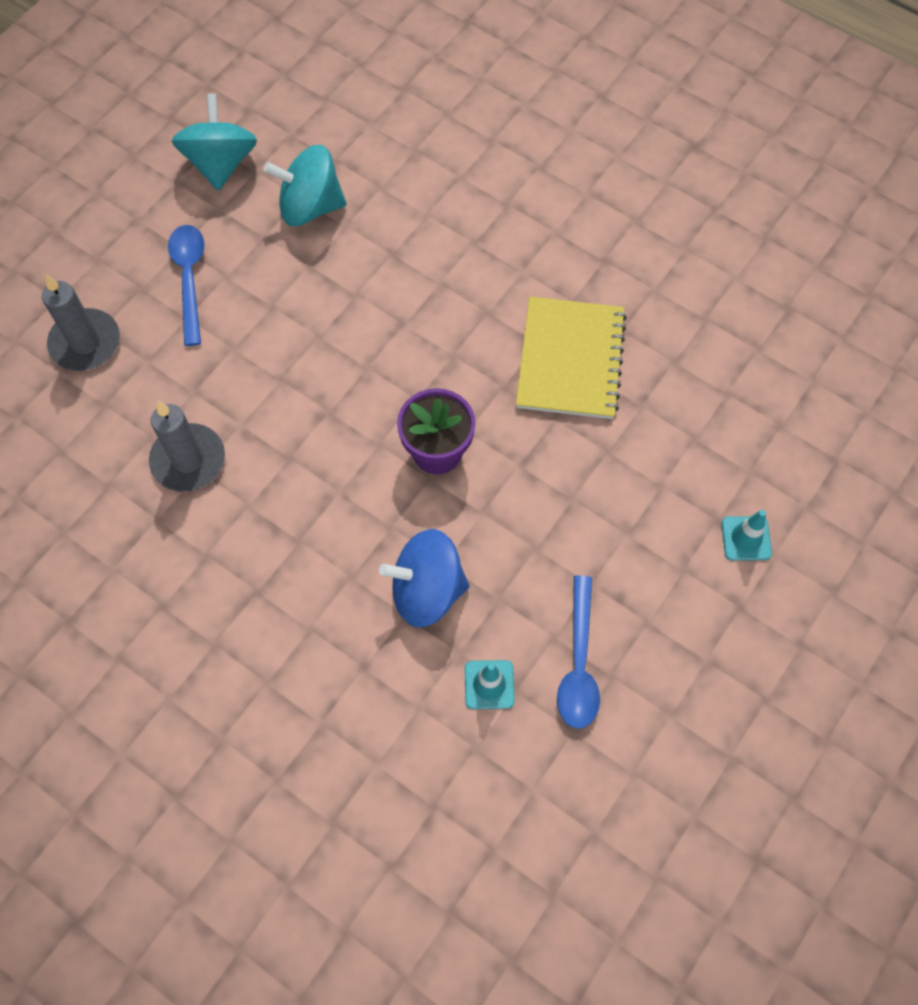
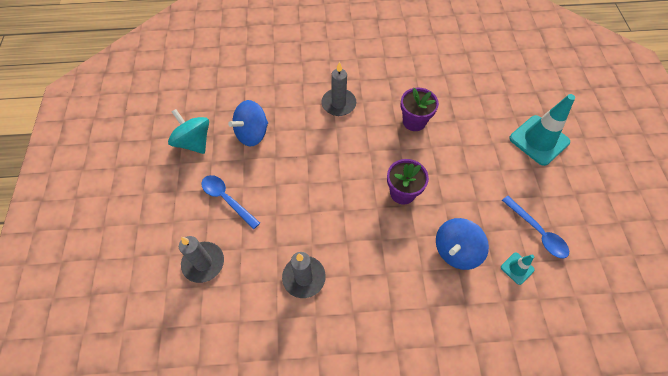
camera: 40 degrees left, 5 degrees down
turquoise spinning top [264,145,346,226] -> blue spinning top [228,100,268,147]
yellow notebook [516,297,627,419] -> purple flower pot [401,88,439,131]
turquoise traffic cone [721,510,772,561] -> turquoise traffic cone [509,94,575,166], size x2.09
none -> grey candle [321,62,356,116]

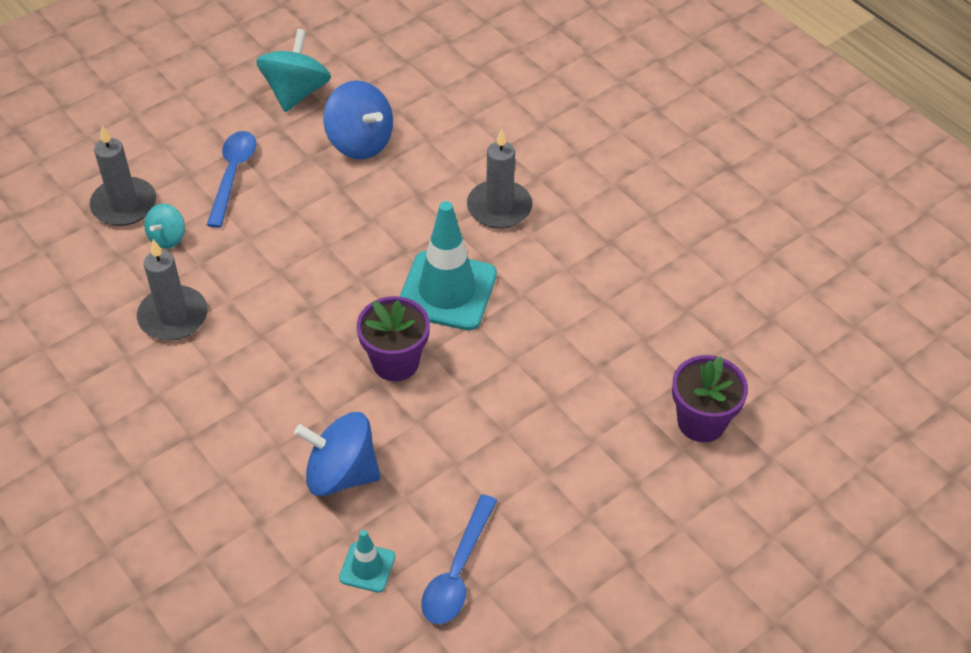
camera: 55 degrees right, 10 degrees down
blue spinning top [228,100,268,147] -> blue spinning top turned 150 degrees counterclockwise [323,80,393,159]
purple flower pot [401,88,439,131] -> purple flower pot moved to [672,355,748,442]
turquoise traffic cone [509,94,575,166] -> turquoise traffic cone moved to [399,201,497,330]
none -> turquoise spinning top [144,204,185,249]

